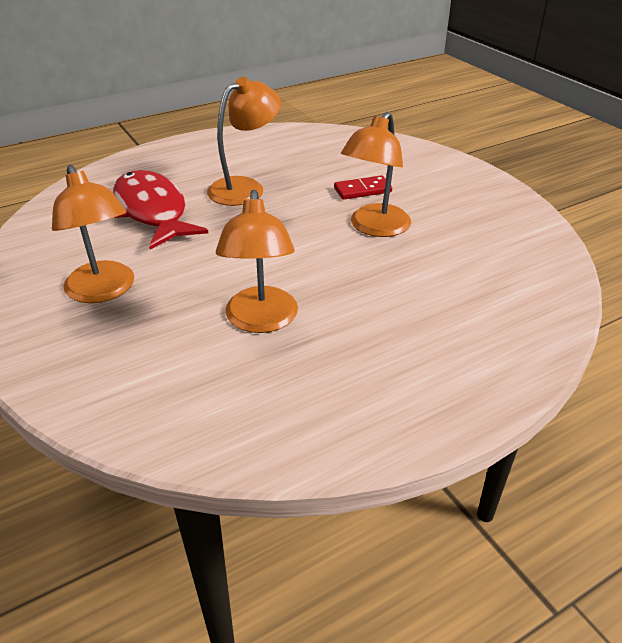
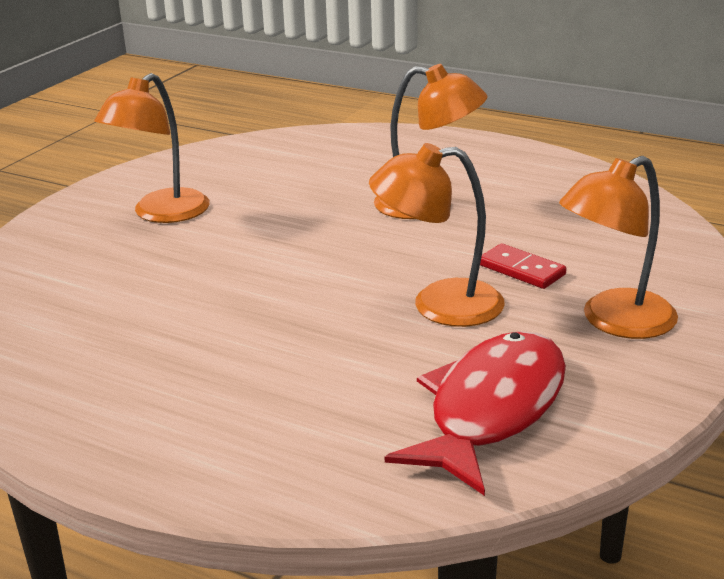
camera: 60 degrees right, 10 degrees down
red fish [113,170,208,250] -> red fish moved to [385,331,566,496]
orange lamp [216,190,298,333] -> orange lamp moved to [559,156,678,339]

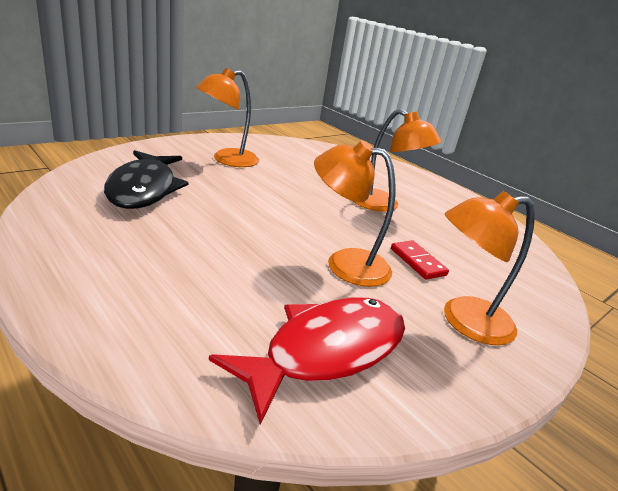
camera: 15 degrees right, 0 degrees up
none -> black fish [104,150,188,209]

